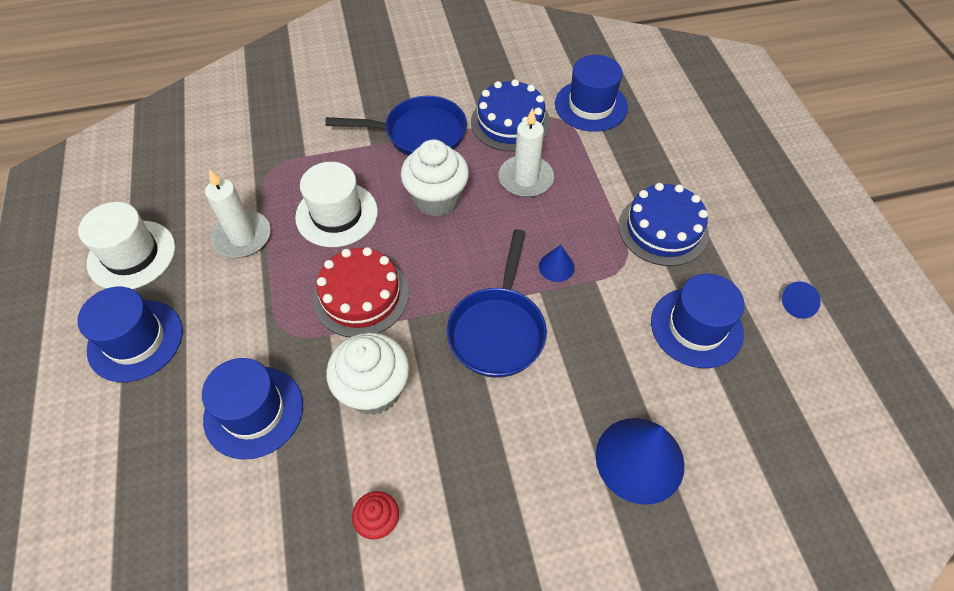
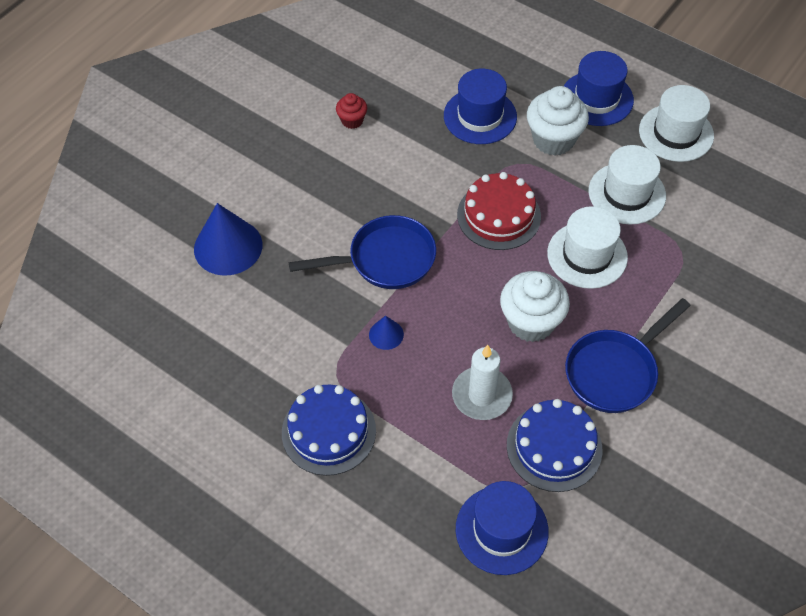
camera: 140 degrees right, 0 degrees up
white candle [205,169,271,258] -> white hat [588,145,666,225]
white cupcake [326,333,409,415] -> white cupcake moved to [527,86,589,156]
blue pan [447,229,547,378] -> blue pan turned 105 degrees clockwise [289,215,436,289]
blue hat [651,274,745,368] -> none
blue cone [782,281,821,319] -> none

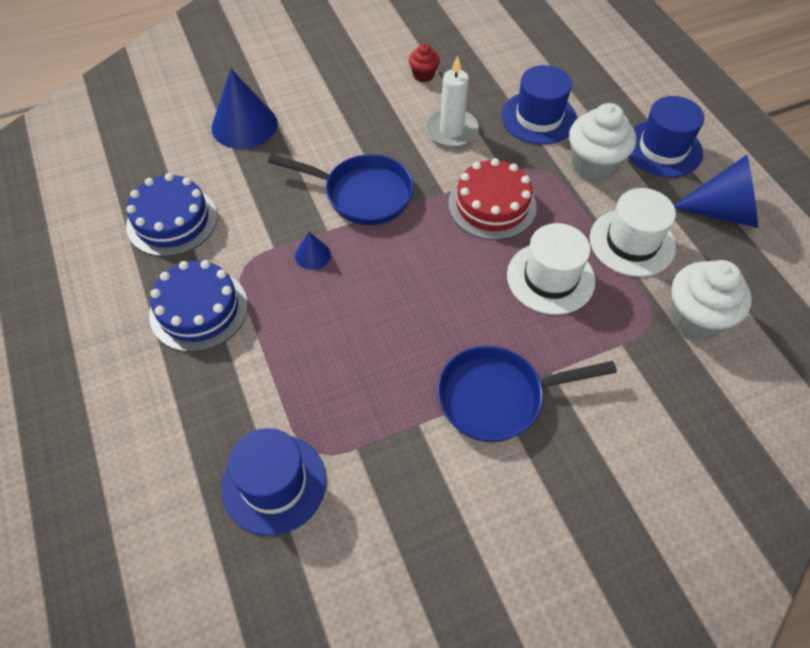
camera: 30 degrees right, 0 degrees up
white candle [452,345,513,420] -> white candle moved to [425,55,479,147]
white cupcake [500,271,570,342] -> white cupcake moved to [670,260,752,340]
blue cake [507,399,602,492] -> blue cake moved to [126,173,217,257]
white hat [639,85,714,162] -> blue cone [674,155,758,228]

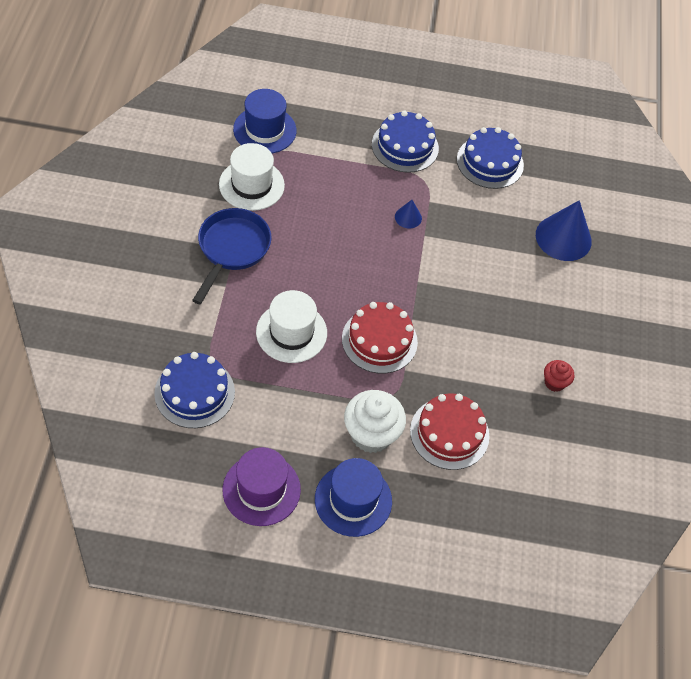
camera: 115 degrees right, 0 degrees up
blue pan [268,154,414,225] -> none
white candle [425,55,479,147] -> none
blue hat [501,65,577,144] -> red cake [410,394,489,470]
white hat [590,188,676,277] -> white hat moved to [219,143,285,211]
white cupcake [670,260,752,340] -> blue cake [154,352,235,428]
blue cone [674,155,758,228] -> purple hat [223,447,301,526]

